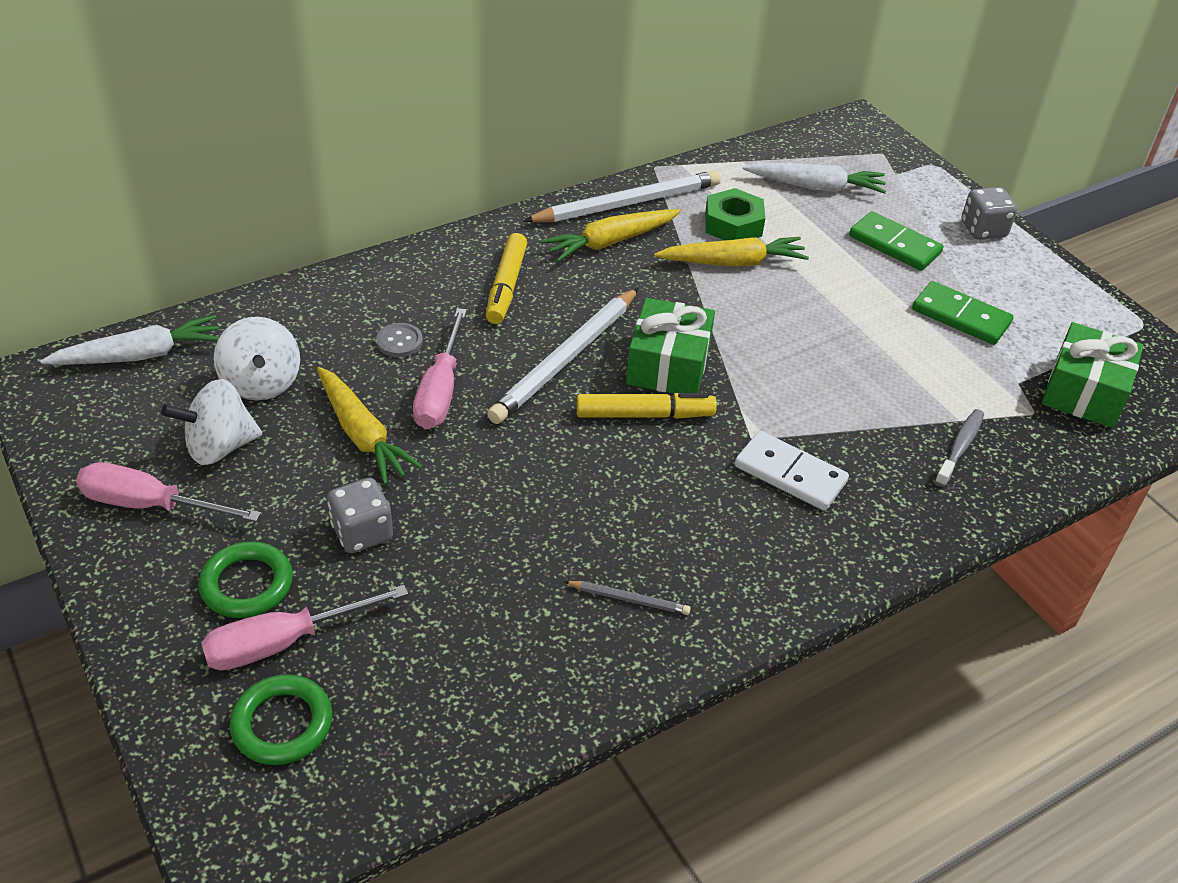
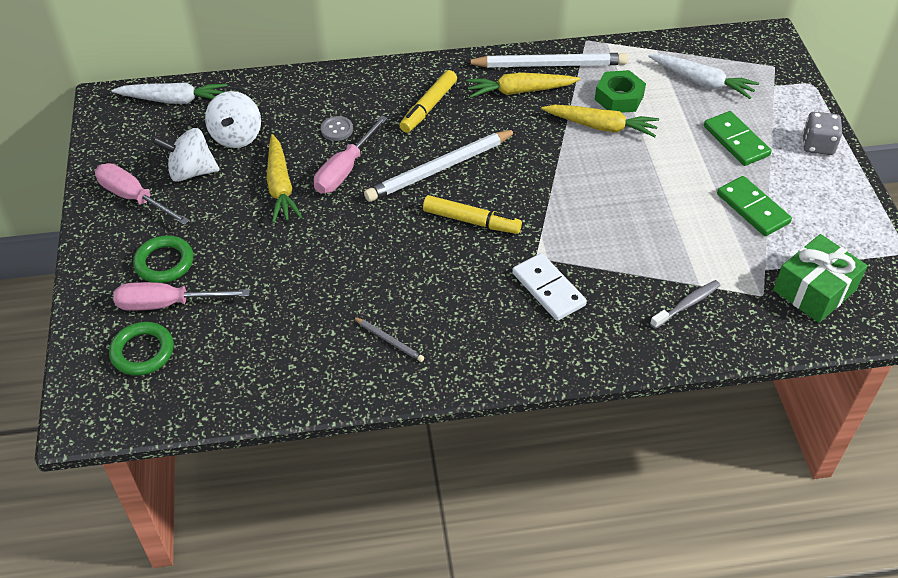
camera: 25 degrees right, 5 degrees up
grey dice [327,478,393,553] -> none
green gift [626,298,715,393] -> none

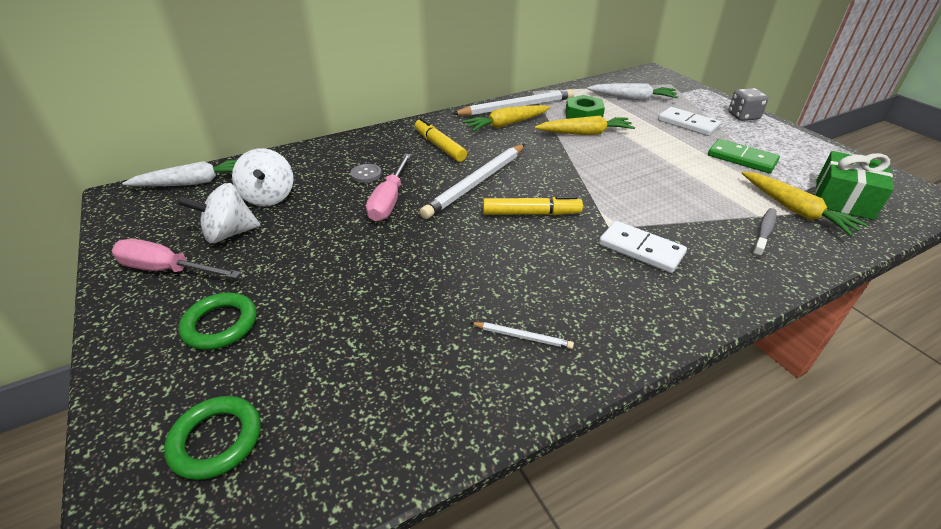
camera: 20 degrees left, 10 degrees down
pink screwdriver [113,282,250,311] -> none
yellow carrot [266,134,302,223] -> yellow carrot moved to [742,172,868,236]
grey pencil [353,317,424,362] -> white pencil [471,322,574,349]
yellow marker [399,70,457,133] -> yellow marker turned 135 degrees clockwise [415,118,467,162]
green domino [704,111,772,166] -> white domino [658,107,721,136]

